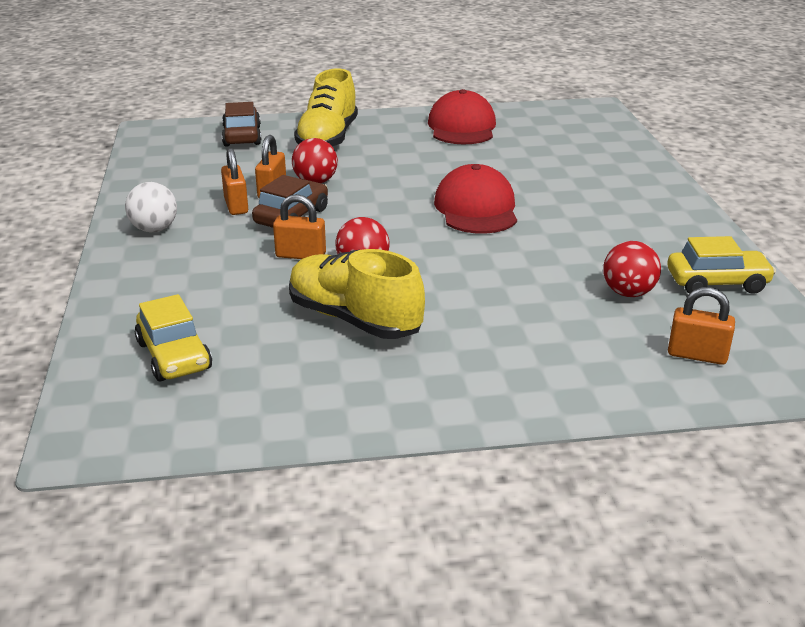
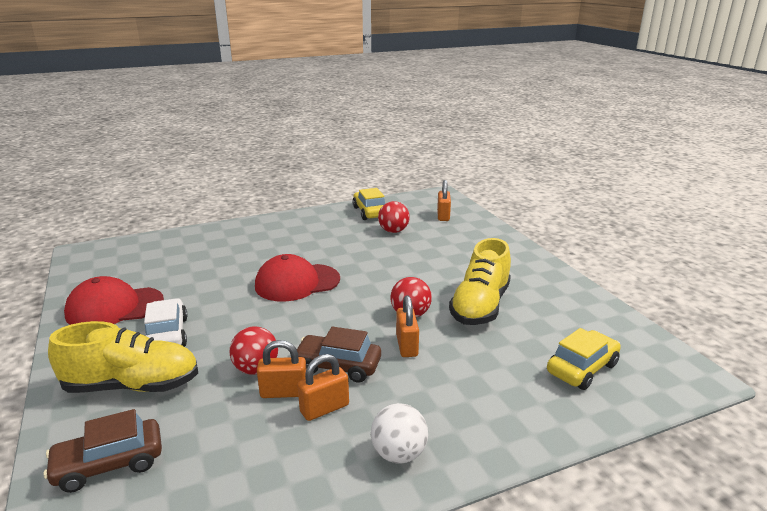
camera: 105 degrees left, 5 degrees down
none -> white car [144,298,188,347]

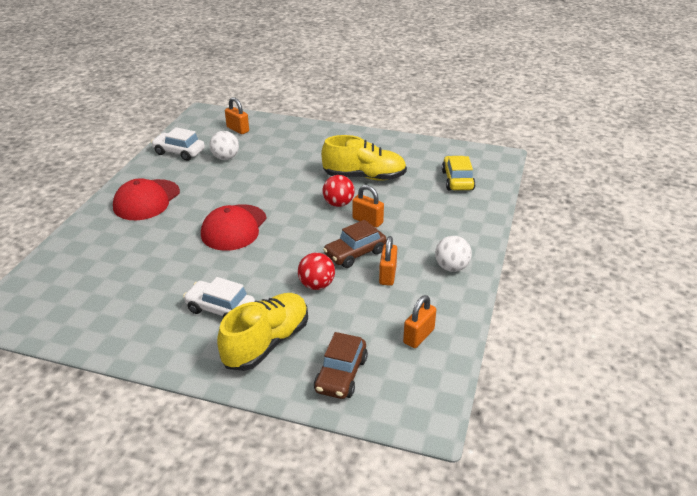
camera: 50 degrees left, 10 degrees up
red cap [64,276,164,325] -> red cap moved to [113,178,180,220]
orange padlock [257,340,306,398] -> orange padlock moved to [403,295,436,348]
yellow car [352,188,385,220] -> white car [151,127,205,161]
red ball [378,201,410,233] -> white ball [209,131,239,160]
yellow shoe [449,238,511,325] -> yellow shoe turned 60 degrees counterclockwise [321,135,407,181]

